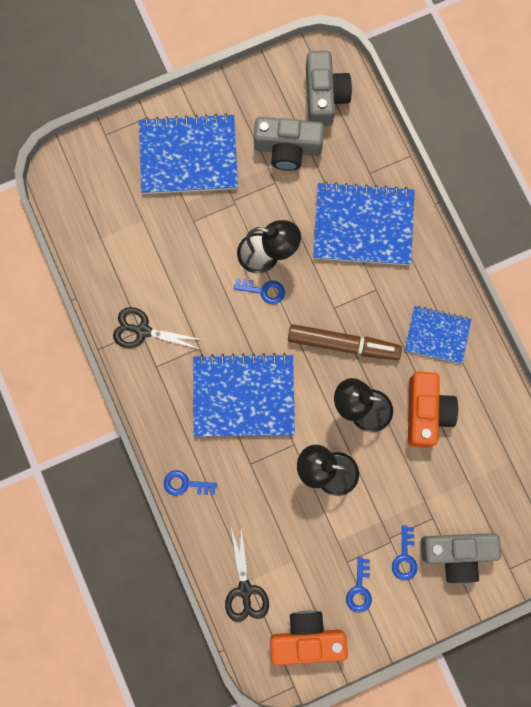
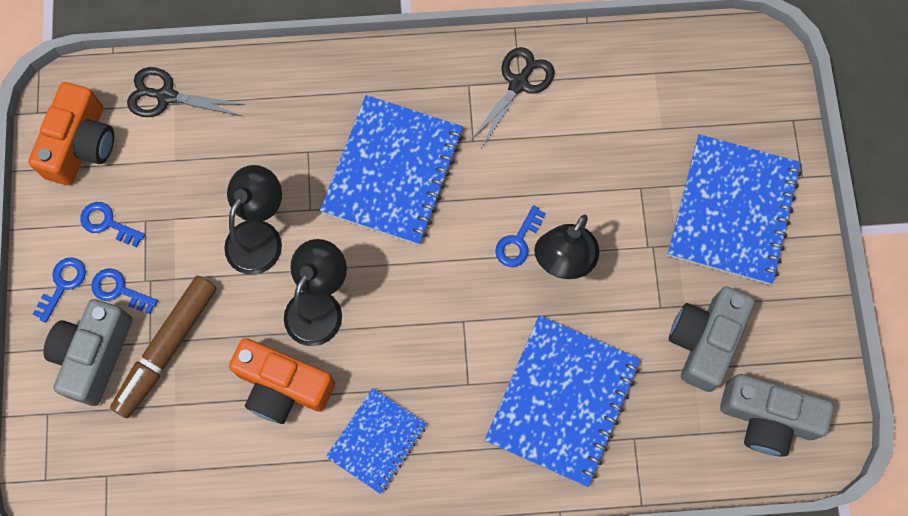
camera: 110 degrees right, 5 degrees down
blue key [164,470,217,496] -> blue key moved to [33,257,86,323]
brown marker [288,324,402,360] -> brown marker moved to [110,276,217,418]

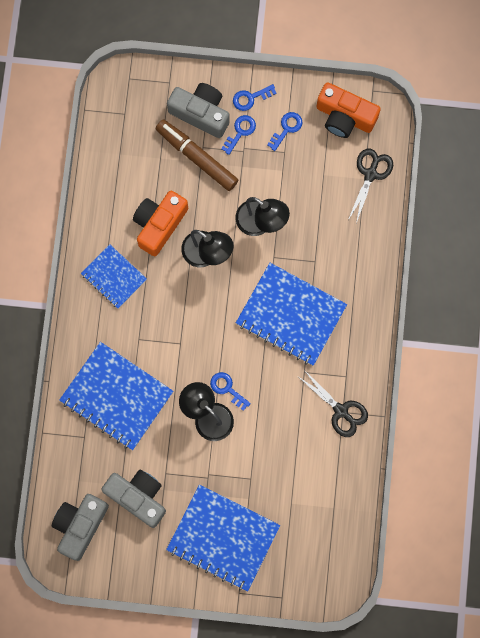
camera: 100 degrees right, 5 degrees up
blue key [33,257,86,323] -> blue key turned 120 degrees clockwise [233,84,277,111]

